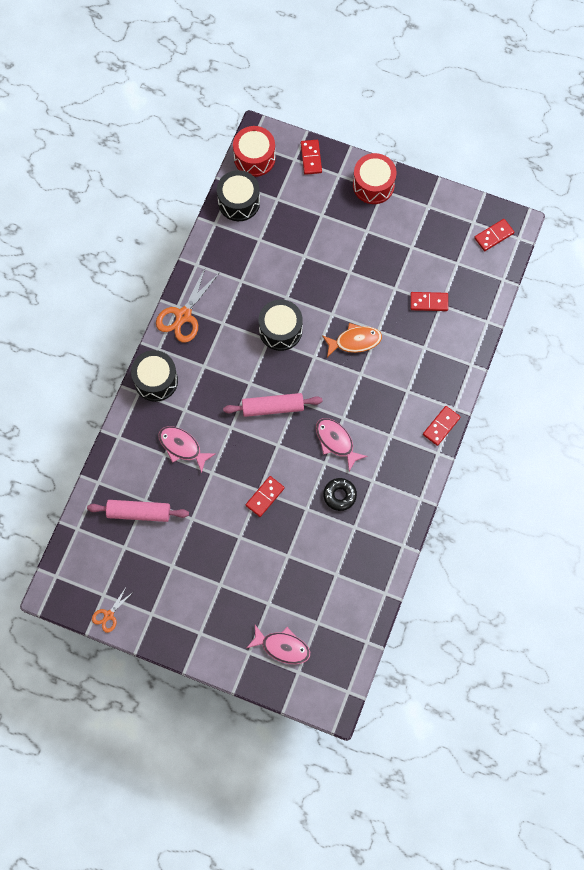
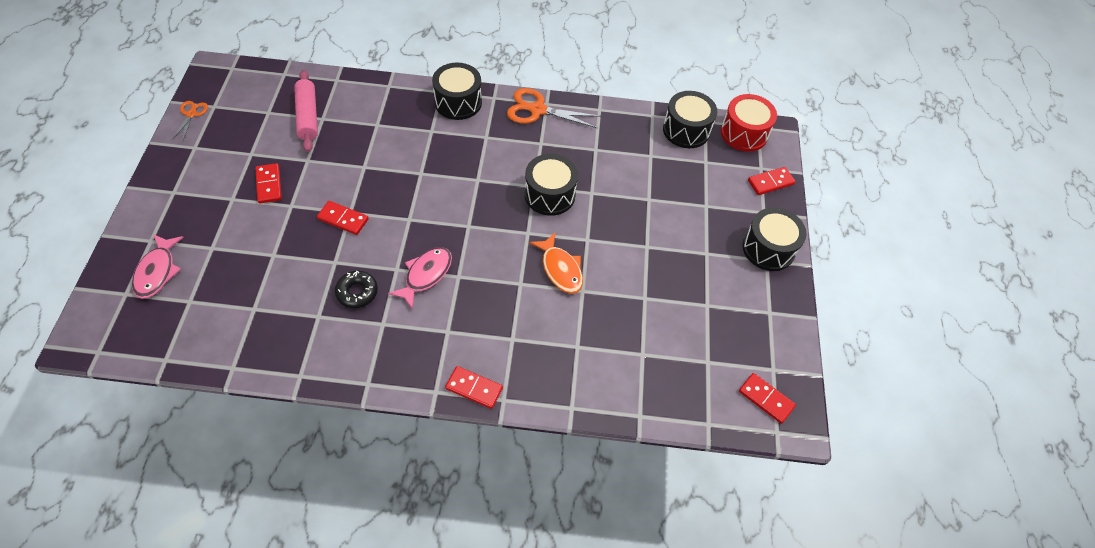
camera: 70 degrees right, 15 degrees down
orange scissors [92,586,133,633] -> orange scissors turned 75 degrees clockwise [172,101,208,140]
pink fish [158,426,216,473] -> none
pink rolling pin [223,393,323,417] -> none
red drum [353,153,397,204] -> black drum [742,207,806,271]
red domino [410,292,448,311] -> red domino moved to [256,163,282,203]

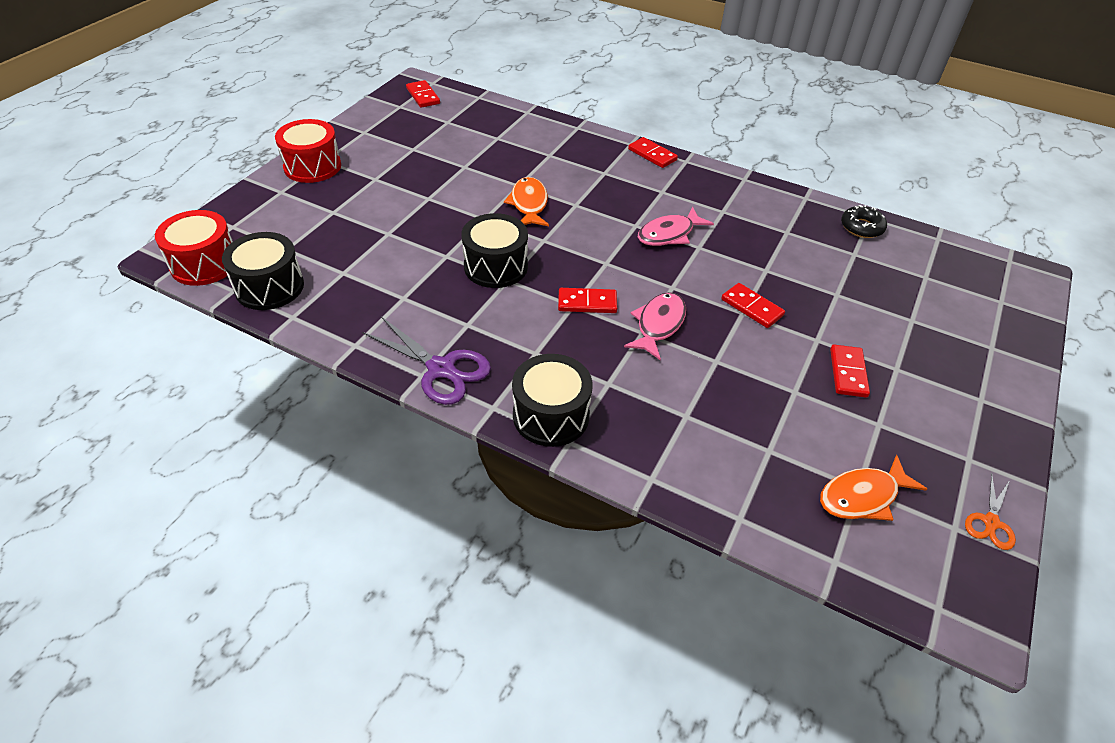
camera: 155 degrees left, 10 degrees down
pink fish [132,234,184,299] -> pink fish moved to [624,292,686,360]
pink rolling pin [294,70,318,152] -> none
black donut [335,270,378,308] -> black donut moved to [841,205,887,238]
orange scissors [507,88,601,128] -> purple scissors [362,317,491,405]
black drum [742,207,806,271] -> red drum [275,119,341,183]
red domino [748,167,796,195] -> red domino moved to [558,288,617,313]
none -> orange fish [820,455,927,521]

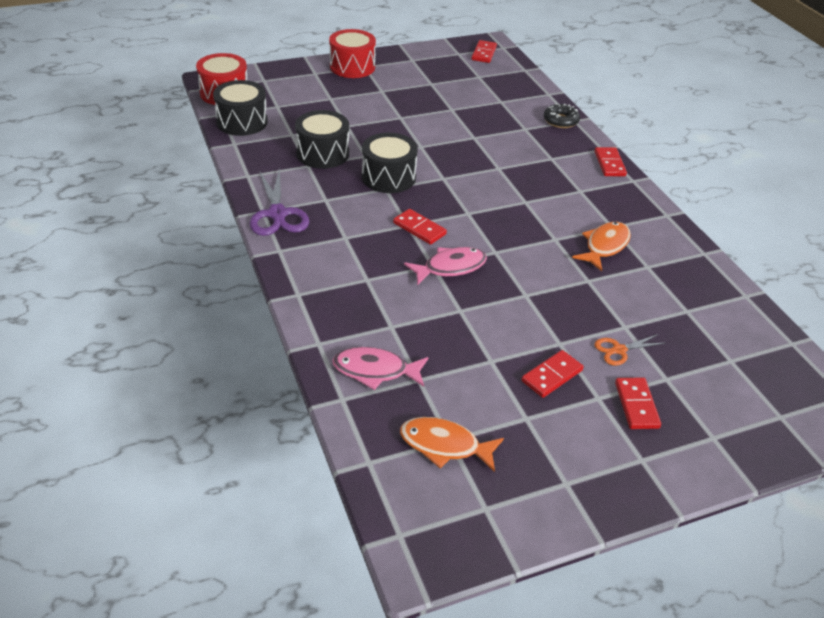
camera: 40 degrees right, 5 degrees down
orange fish [504,177,549,226] -> orange fish moved to [572,222,631,271]
black drum [512,354,592,447] -> black drum moved to [295,110,349,169]
pink fish [638,207,714,246] -> pink fish moved to [332,347,428,390]
red domino [721,283,785,328] -> red domino moved to [615,377,661,429]
black donut [841,205,887,238] -> black donut moved to [544,103,580,128]
orange scissors [965,474,1016,550] -> orange scissors moved to [594,334,665,366]

